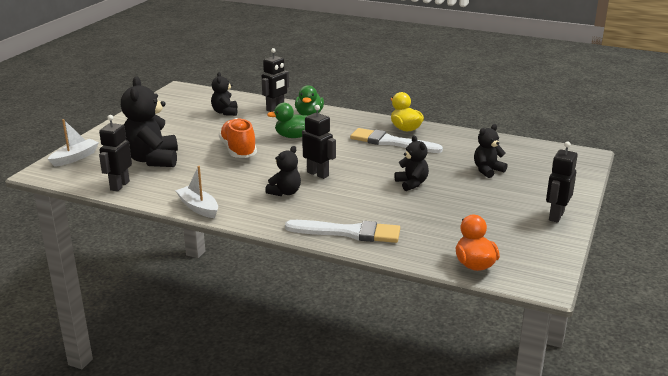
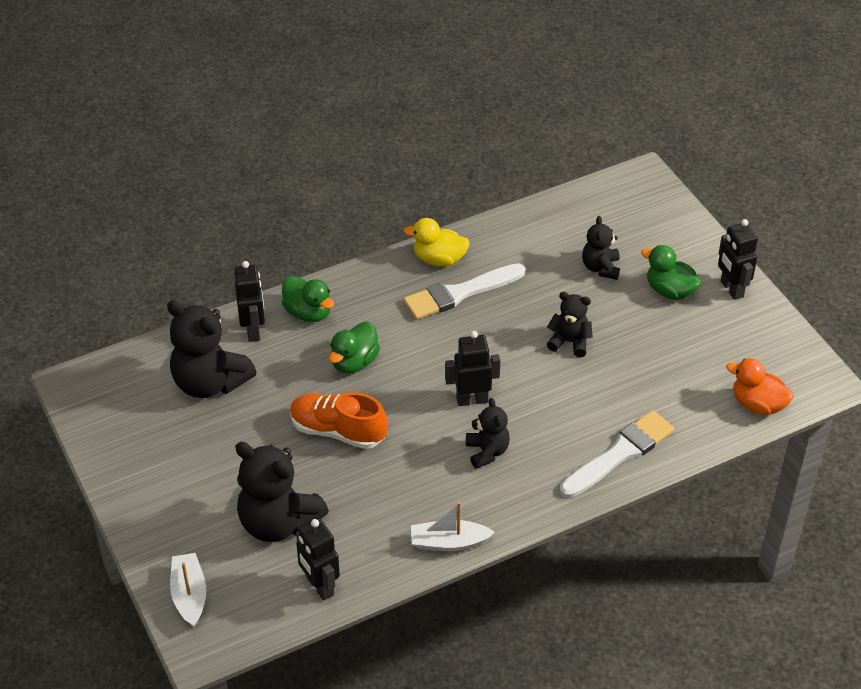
camera: 50 degrees left, 20 degrees up
black teddy bear [211,72,237,116] -> black teddy bear [167,300,257,398], size x1.81
none -> green duck [641,245,701,300]

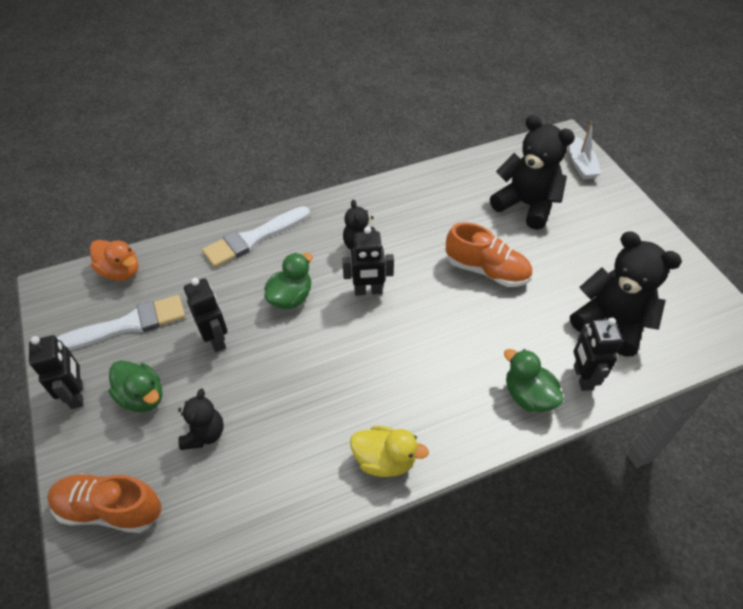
camera: 175 degrees left, 5 degrees up
black robot [296,518,340,601] -> black robot moved to [184,278,228,352]
green duck [329,322,380,373] -> green duck moved to [264,253,313,309]
white brush [403,263,526,320] -> white brush moved to [56,295,185,350]
white boat [411,502,495,551] -> none
black teddy bear [547,292,593,357] -> none
none -> orange shoe [47,473,162,533]

